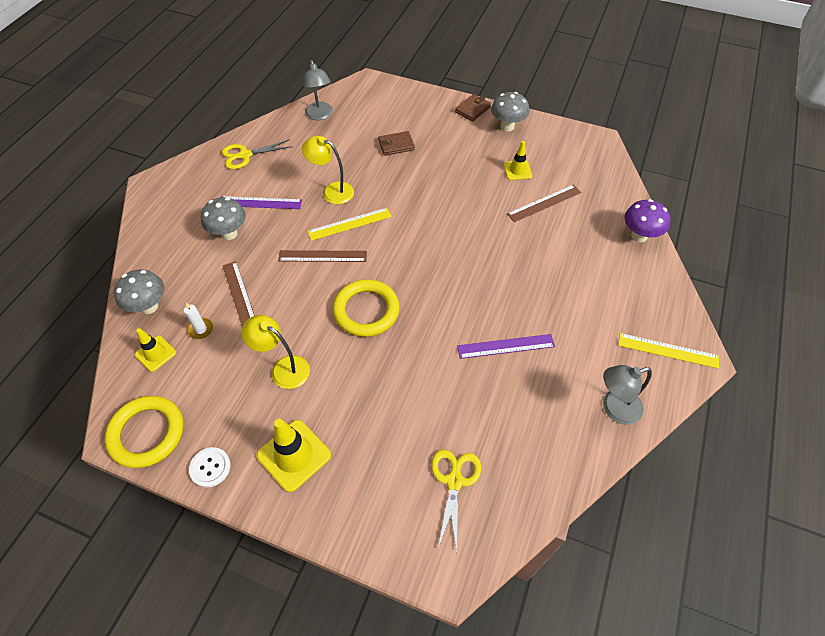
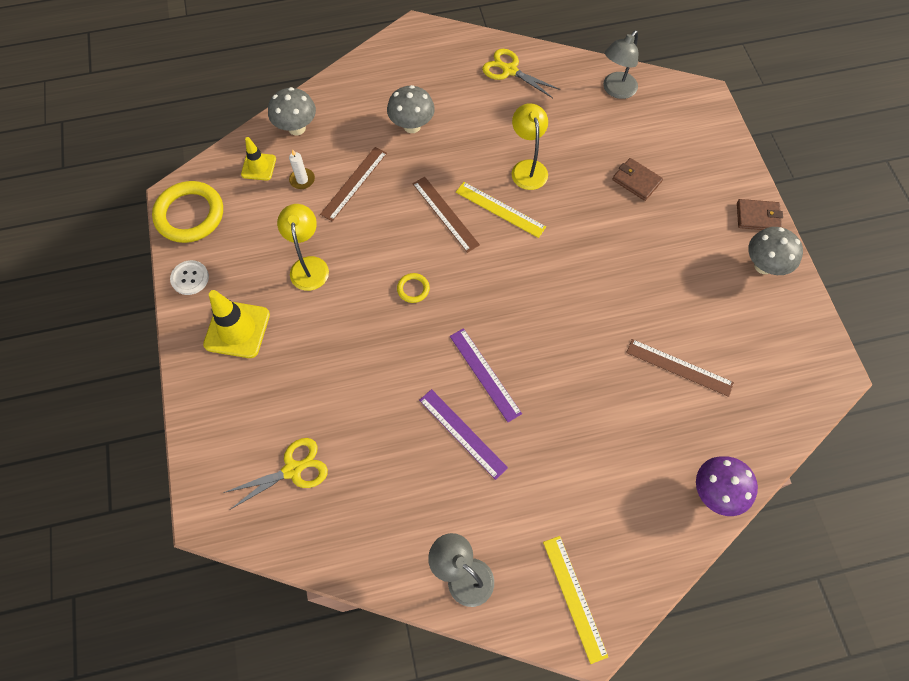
camera: 55 degrees right, 10 degrees up
purple ruler [221,196,302,209] -> purple ruler moved to [450,328,522,422]
yellow ring [333,279,399,337] -> yellow ring [397,273,430,303], size x0.45
yellow traffic cone [504,141,532,180] -> none

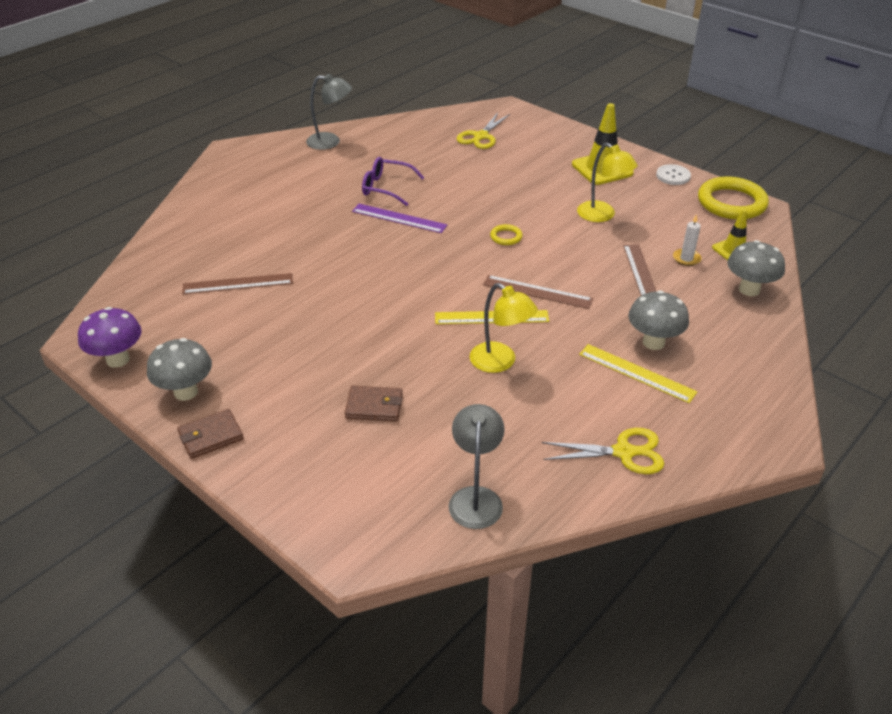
camera: 145 degrees right, 25 degrees down
purple ruler [419,389,508,480] -> purple glasses [362,157,424,206]
yellow ruler [543,536,608,664] -> yellow ruler moved to [579,344,698,403]
purple mushroom [696,456,758,516] -> purple mushroom moved to [78,307,142,368]

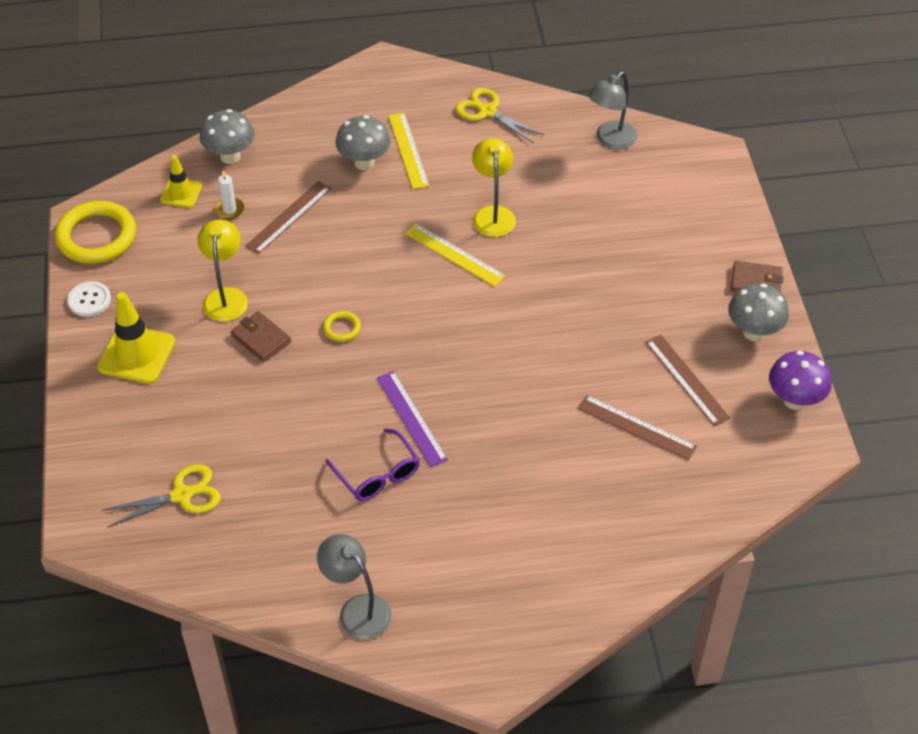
camera: 140 degrees left, 10 degrees up
brown wallet [345,386,403,422] -> brown wallet moved to [231,311,291,362]
brown ruler [483,275,593,309] -> brown ruler moved to [646,335,730,426]

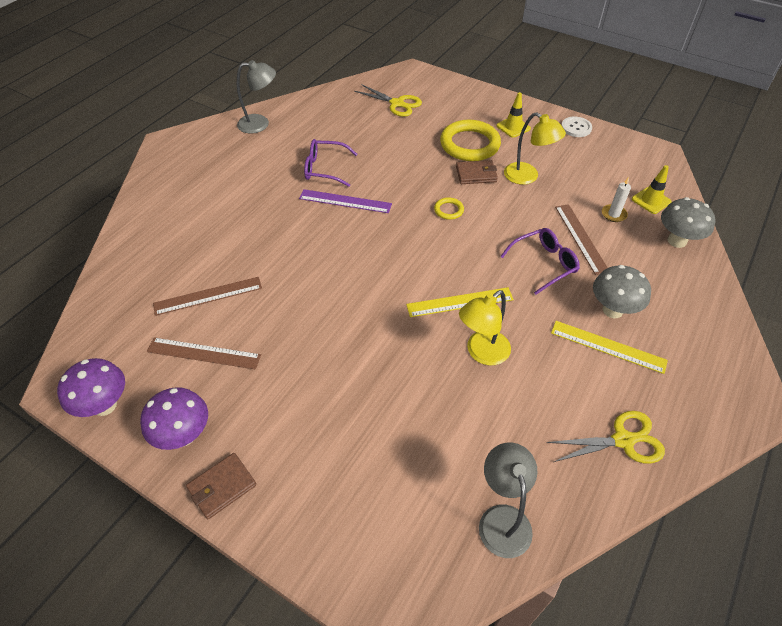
camera: 130 degrees right, 0 degrees up
yellow ring [55,201,136,264] -> yellow ring moved to [440,120,501,161]
yellow traffic cone [97,292,175,384] -> yellow traffic cone [496,92,531,138], size x0.61
yellow scissors [102,464,221,528] -> yellow scissors turned 75 degrees counterclockwise [354,84,422,117]
yellow lamp [472,138,516,237] -> yellow lamp turned 105 degrees clockwise [459,290,511,366]
grey mushroom [728,283,789,341] -> purple mushroom [140,387,208,450]
none -> purple glasses [500,228,580,295]

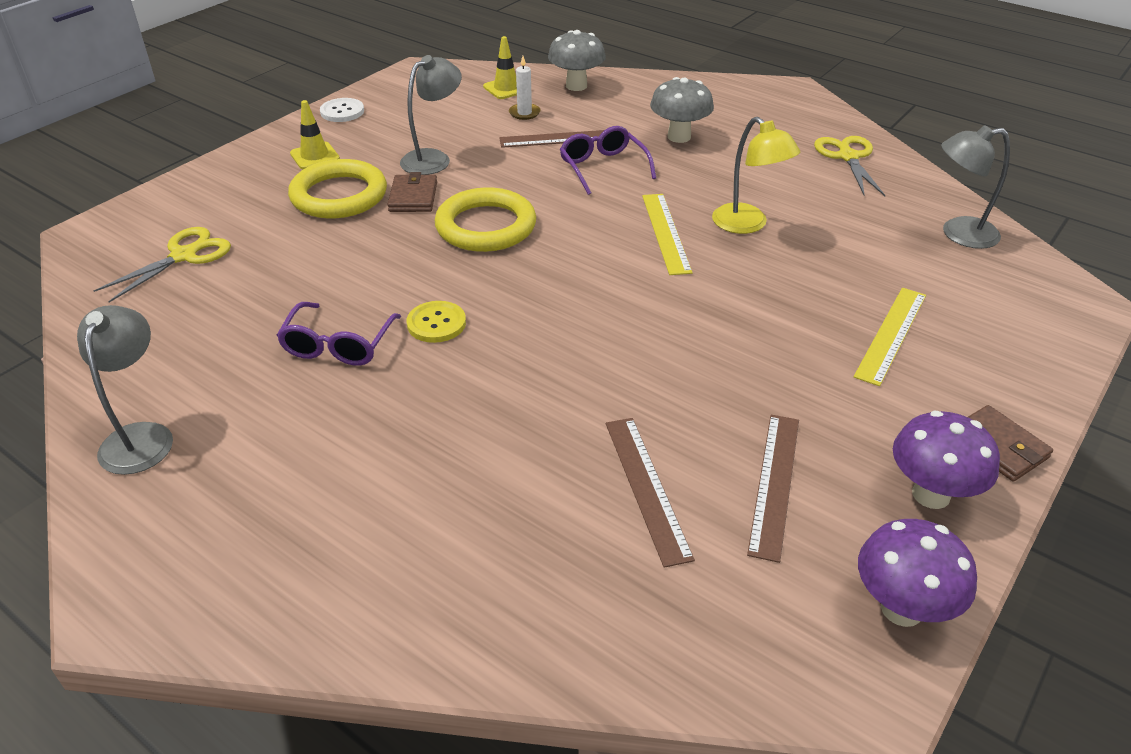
camera: 85 degrees left, 10 degrees down
purple ruler [299,189,392,213] -> yellow button [407,301,466,343]
yellow ring [434,197,464,220] -> yellow ring [434,187,536,252], size x2.23
yellow lamp [504,112,566,185] -> grey lamp [400,55,462,175]
yellow ruler [551,321,668,374] -> yellow ruler moved to [853,288,926,386]

